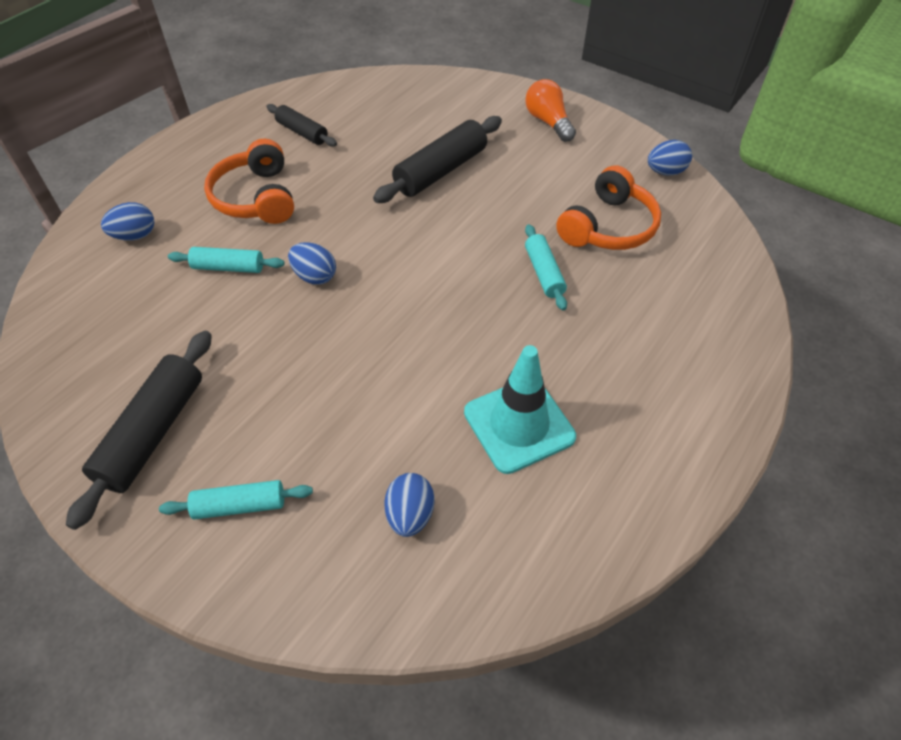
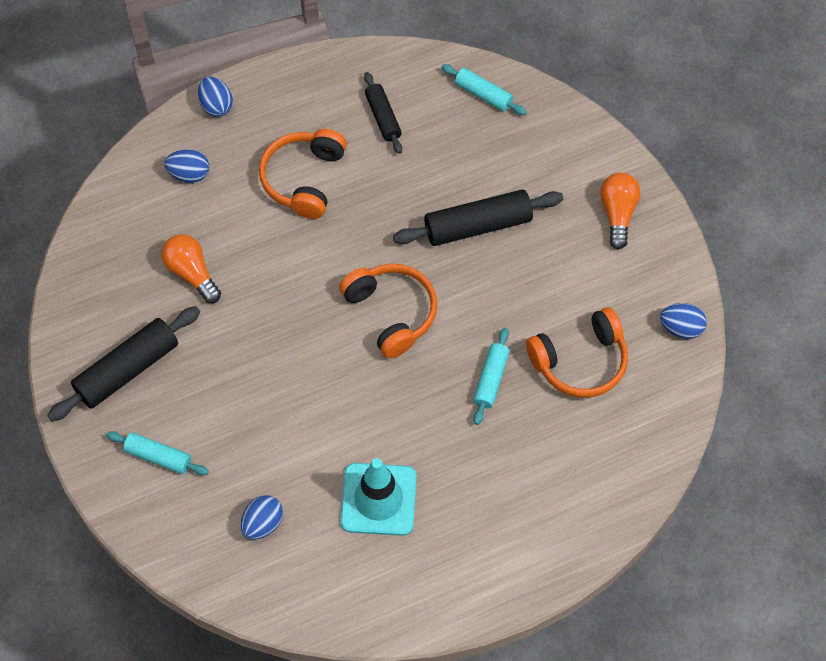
camera: 30 degrees right, 10 degrees up
turquoise rolling pin [168,247,284,273] -> turquoise rolling pin moved to [441,64,527,115]
blue egg [288,242,336,285] -> blue egg moved to [198,77,233,117]
none -> orange light bulb [162,234,221,303]
none -> orange headphones [339,263,437,359]

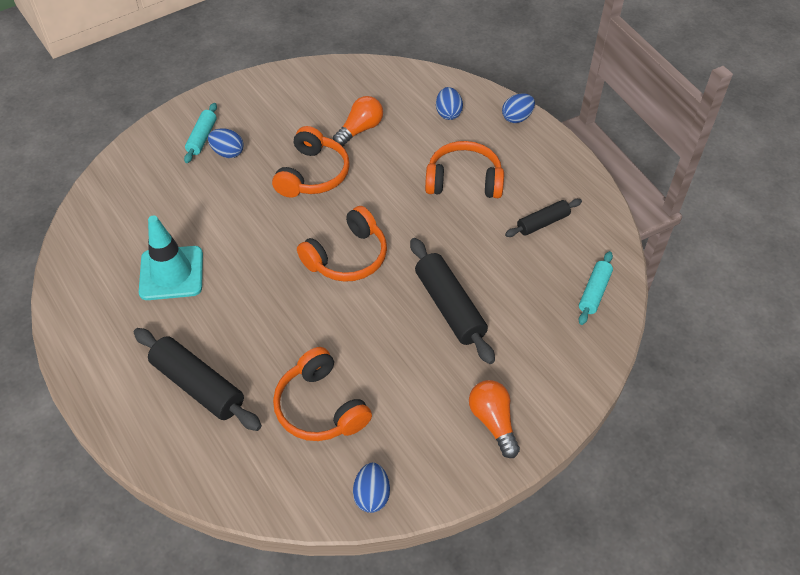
camera: 80 degrees right, 10 degrees down
black rolling pin [47,306,200,421] -> black rolling pin moved to [134,328,262,431]
blue egg [241,495,283,540] -> blue egg moved to [208,129,244,158]
turquoise rolling pin [473,328,510,425] -> none
orange light bulb [600,173,640,250] -> orange light bulb turned 105 degrees counterclockwise [469,380,520,458]
none -> orange headphones [272,126,350,198]

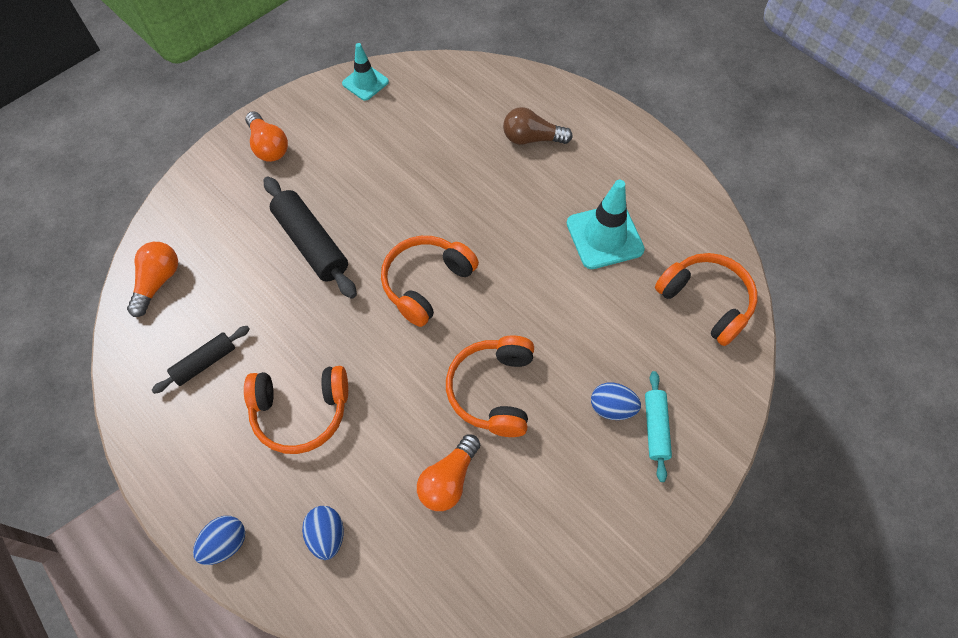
camera: 170 degrees right, 10 degrees up
black rolling pin [134,328,262,431] -> brown light bulb [503,107,573,145]
orange headphones [273,347,372,441] -> orange headphones moved to [655,253,758,346]
blue egg [353,463,390,513] -> turquoise traffic cone [342,43,389,101]
turquoise rolling pin [579,251,613,325] -> orange light bulb [127,242,178,317]

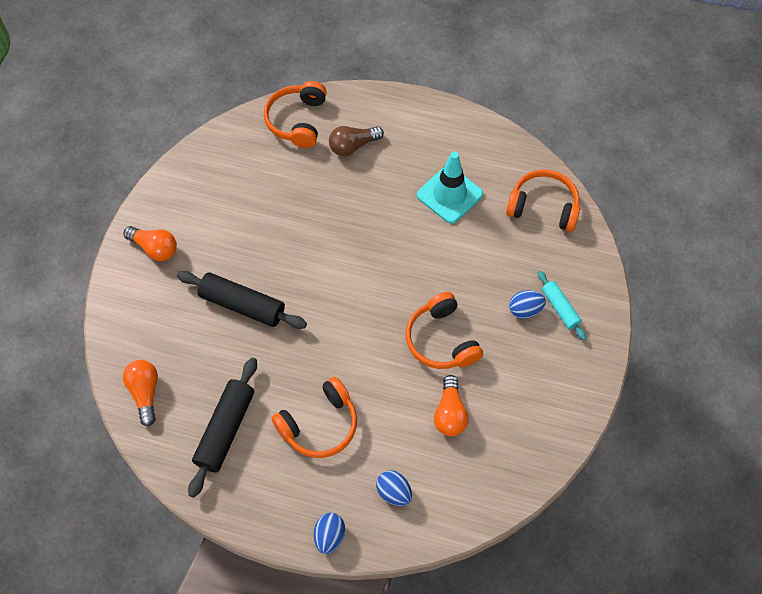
camera: 30 degrees left, 0 degrees up
black rolling pin [152,326,250,394] -> black rolling pin [188,358,257,498], size x1.69
turquoise traffic cone [342,43,389,101] -> none
orange headphones [381,236,479,327] -> orange headphones moved to [264,81,327,148]

